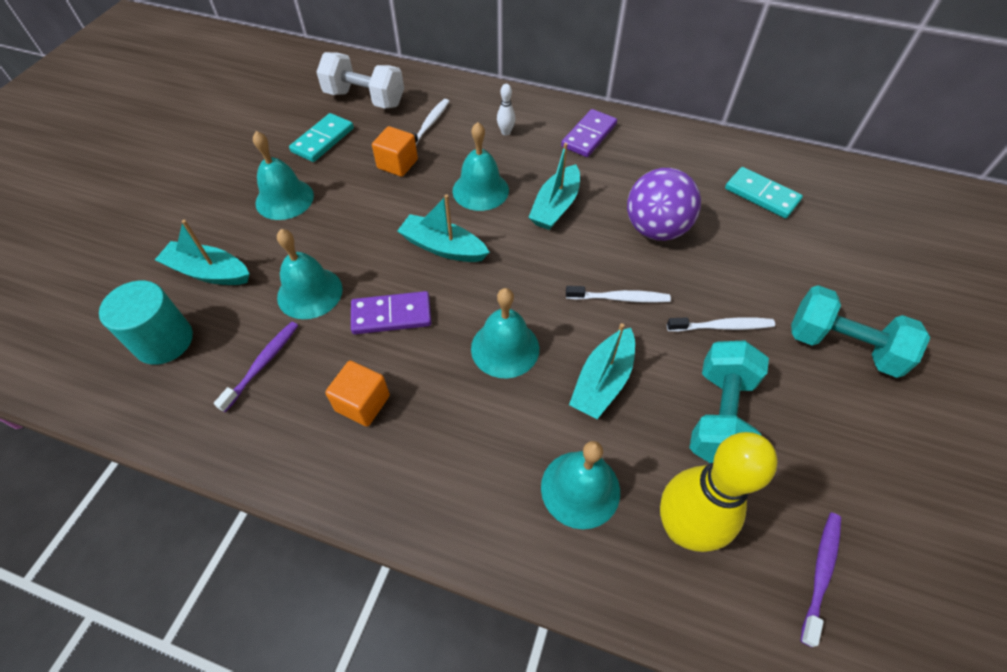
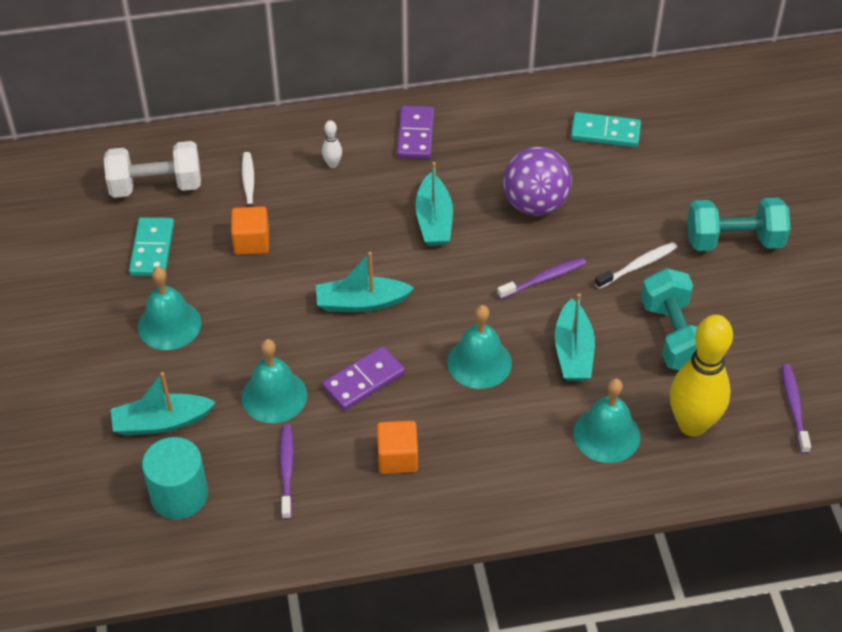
camera: 30 degrees left, 5 degrees down
turquoise bell [452,122,509,211] -> none
white toothbrush [566,286,671,303] -> purple toothbrush [497,258,586,299]

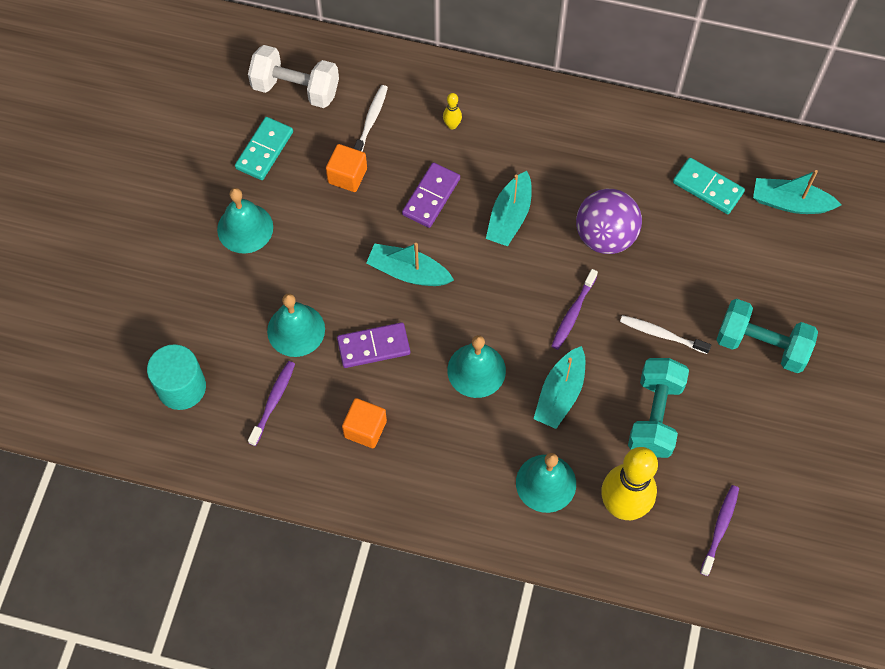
camera: 25 degrees right, 15 degrees up
turquoise boat [111,372,216,436] -> turquoise boat moved to [753,170,841,214]
white bowling pin [322,120,342,168] -> yellow bowling pin [443,93,462,130]
purple domino [397,106,434,159] -> purple domino moved to [402,162,460,228]
purple toothbrush [497,258,586,299] -> purple toothbrush turned 120 degrees clockwise [551,269,598,350]
white toothbrush [595,242,677,289] -> white toothbrush turned 150 degrees counterclockwise [620,315,711,354]

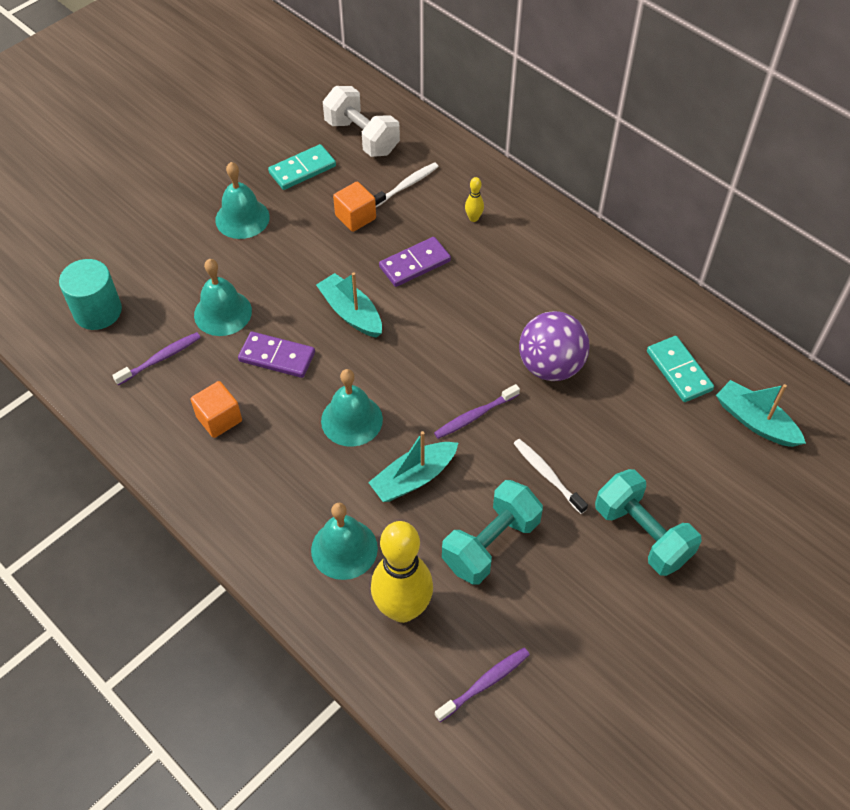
camera: 30 degrees right, 10 degrees down
turquoise boat [486,171,532,246] -> none

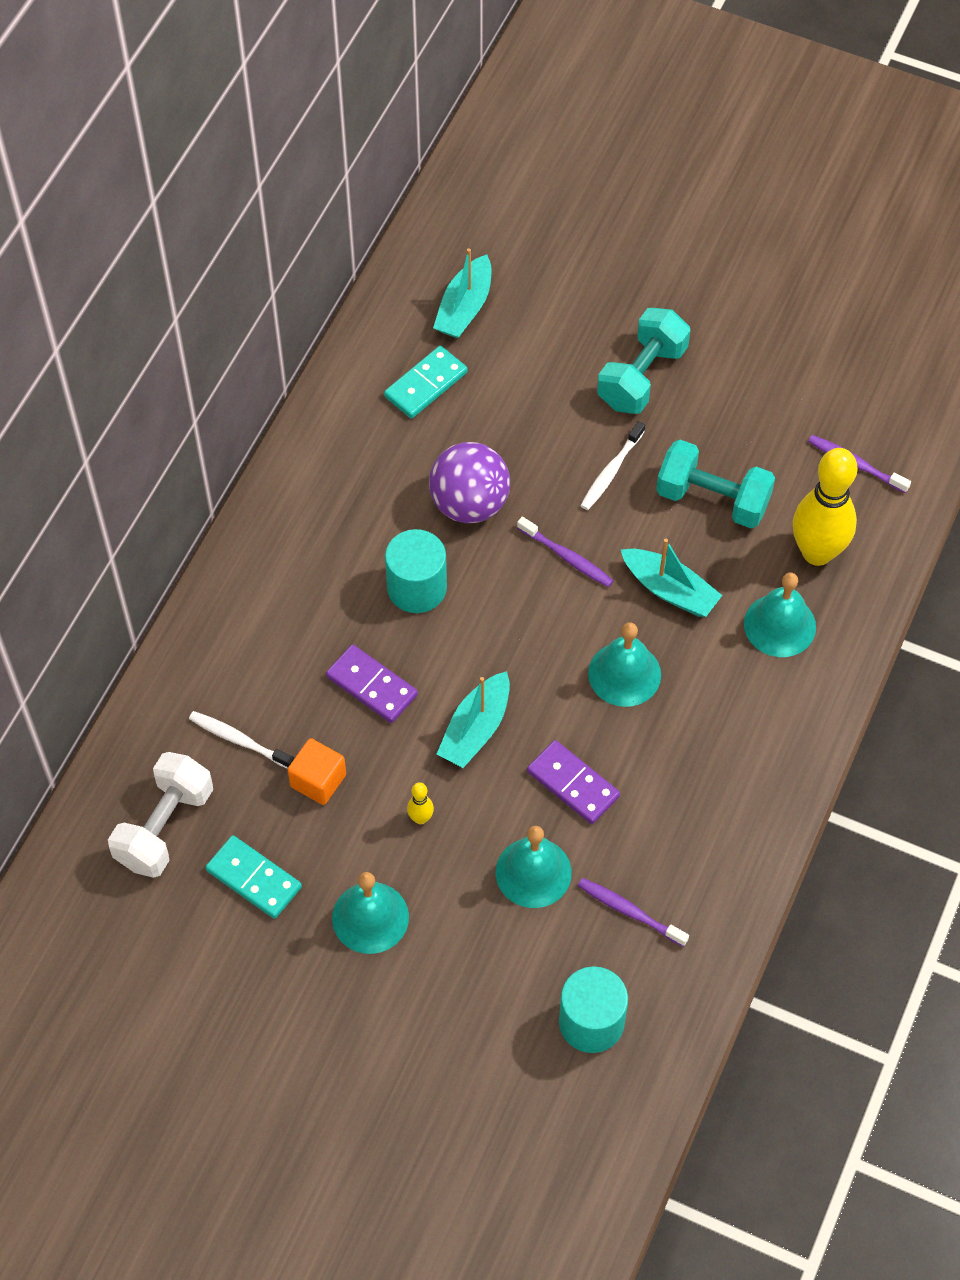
camera: 110 degrees left, 5 degrees up
orange cube [190,381,242,438] -> none
purple domino [238,332,315,378] -> purple domino turned 45 degrees counterclockwise [527,740,620,824]
yellow bowling pin [465,177,484,222] -> yellow bowling pin moved to [407,782,434,824]
none -> turquoise cylinder [385,529,447,613]

